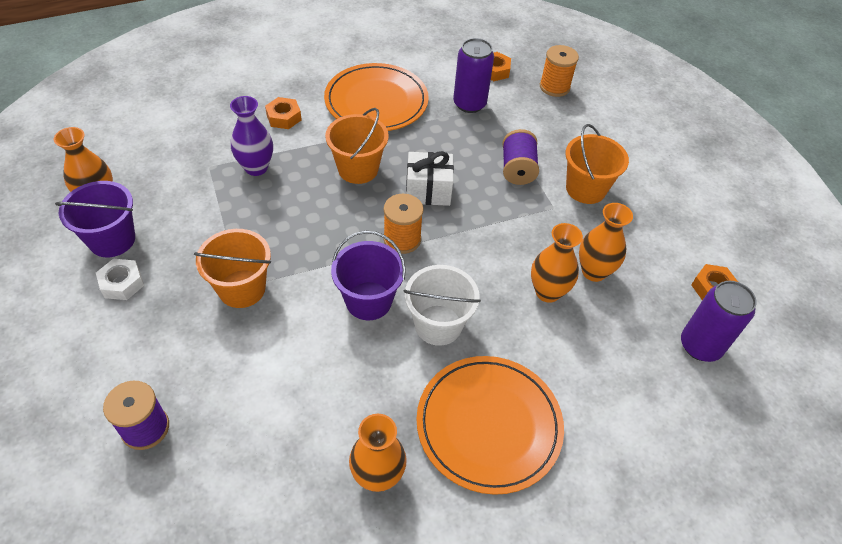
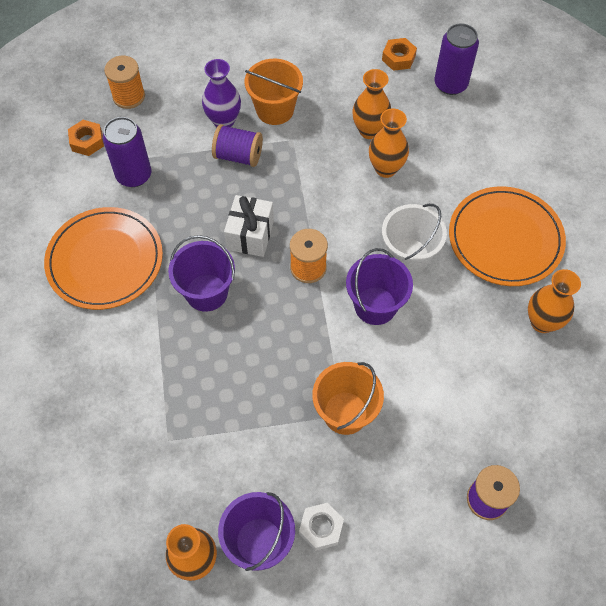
camera: 75 degrees left, 10 degrees up
purple vase [230,96,273,176] -> purple vase moved to [202,59,241,127]
orange nut [265,97,302,129] -> none
orange bucket [325,108,389,184] -> purple bucket [168,235,235,312]

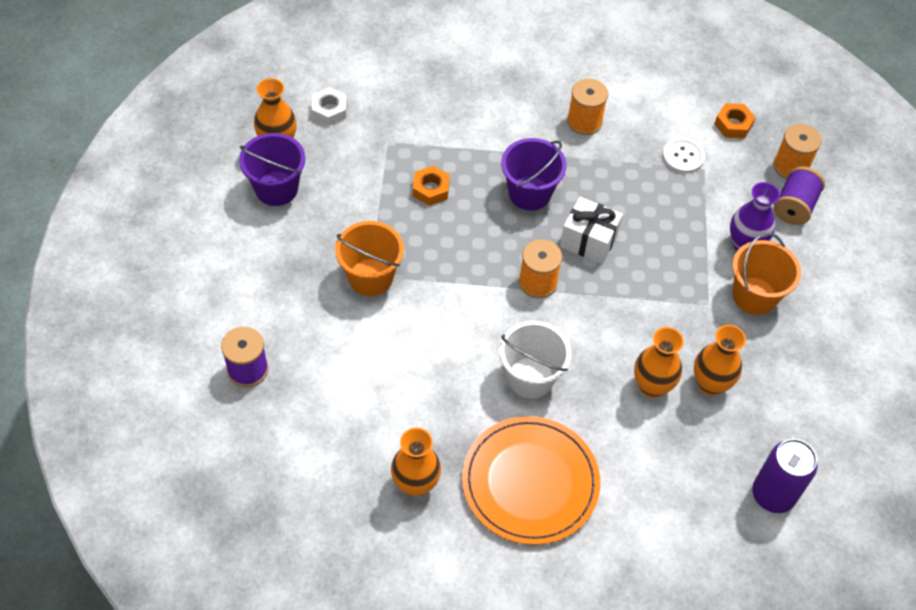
camera: 100 degrees right, 5 degrees down
orange plate [44,207,163,310] -> orange spool [567,79,608,135]
purple can [103,117,151,187] -> white button [662,138,705,174]
purple spool [212,124,263,167] -> purple spool moved to [774,166,825,225]
white nut [299,503,344,551] -> white nut moved to [312,87,347,126]
purple bucket [346,248,413,325] -> none
orange nut [382,38,417,71] -> orange nut moved to [413,166,450,206]

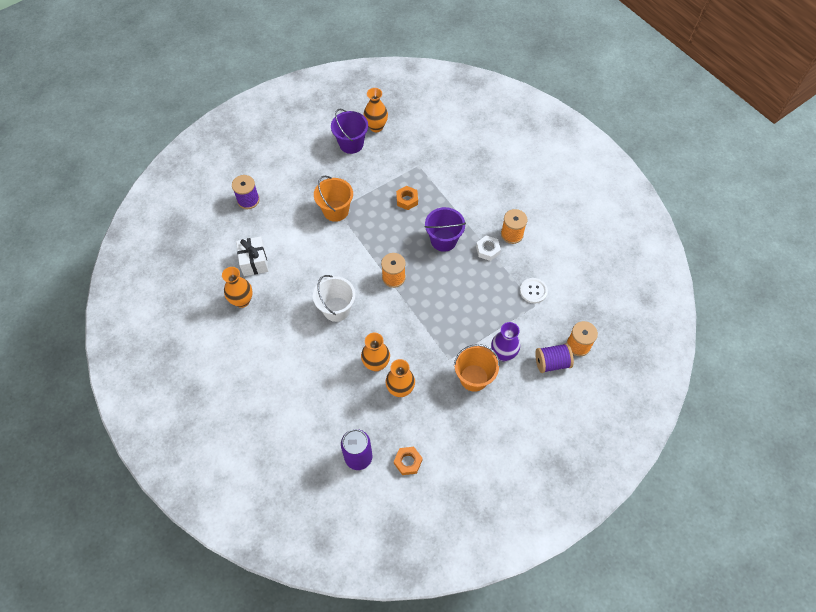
camera: 55 degrees right, 5 degrees up
white nut [312,87,347,126] -> white nut moved to [476,235,501,261]
orange plate [462,416,600,545] -> none
white gift [560,197,623,264] -> white gift moved to [236,236,268,276]
orange nut [715,103,756,138] -> orange nut moved to [394,447,423,475]

